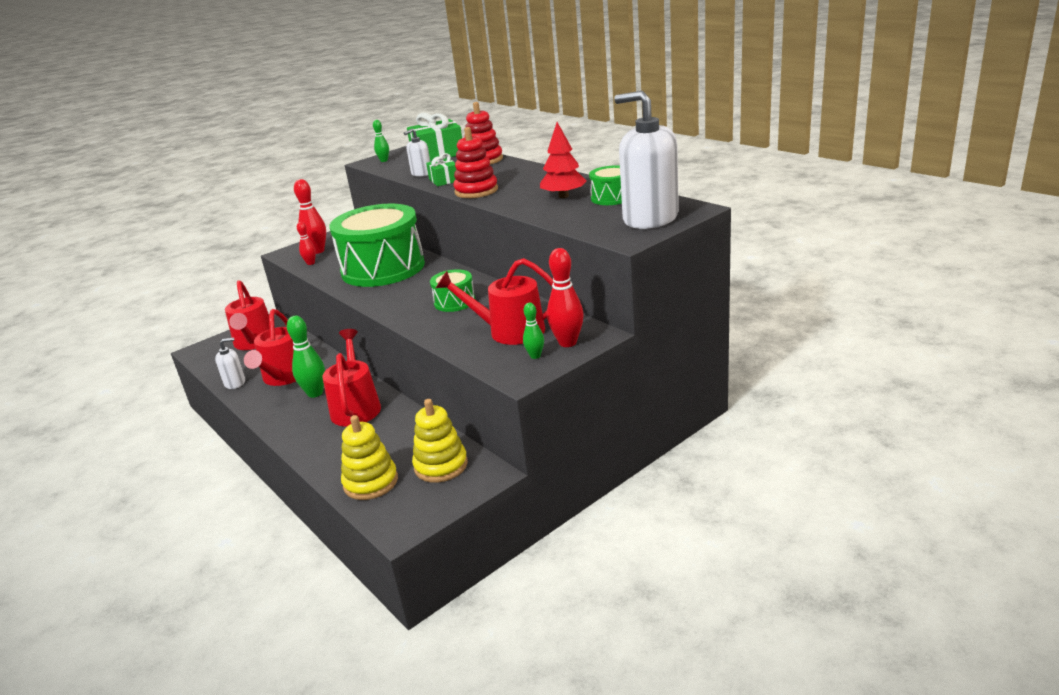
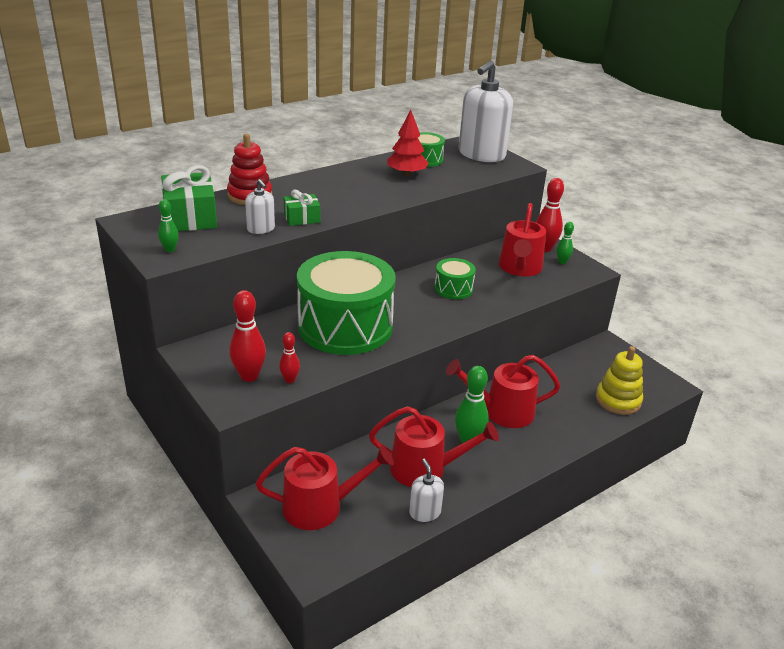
camera: 90 degrees left, 5 degrees up
yellow stacking toy [412,399,468,483] -> none
red stacking toy [453,127,498,198] -> none

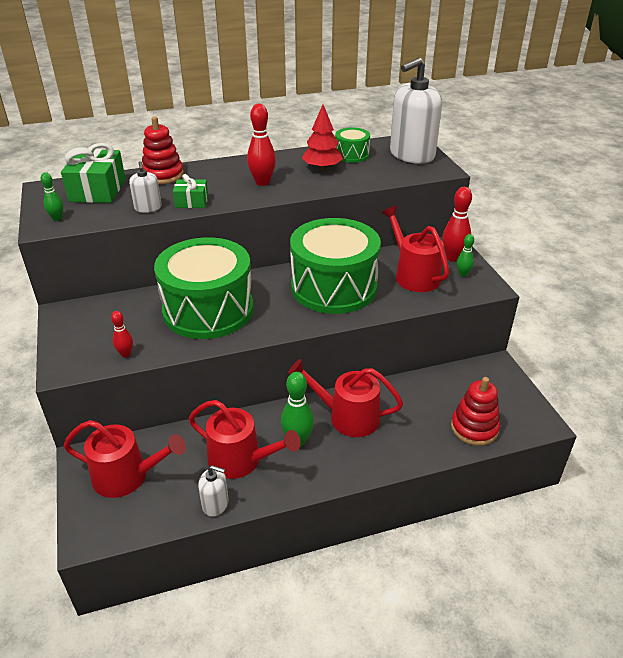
camera: 20 degrees right, 5 degrees up
red bowling pin [229,290,266,382] -> red bowling pin moved to [247,104,276,186]
white soap dispenser [409,459,444,522] -> white soap dispenser turned 105 degrees clockwise [198,465,229,517]
green drum [434,258,476,299] -> green drum [290,218,381,314], size x2.25
red watering can [499,203,546,276] -> red watering can turned 120 degrees clockwise [382,206,449,292]
yellow stacking toy [596,346,643,415] -> red stacking toy [451,377,500,446]

